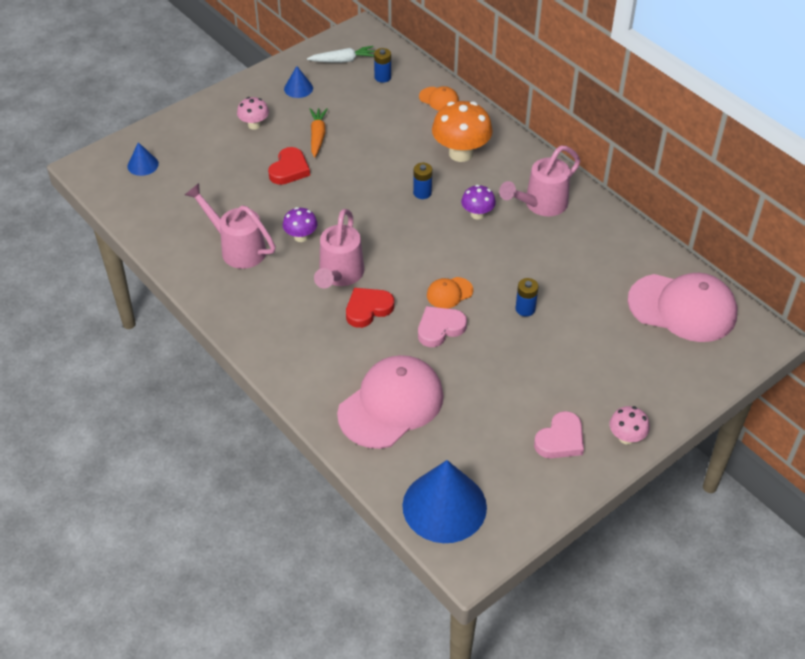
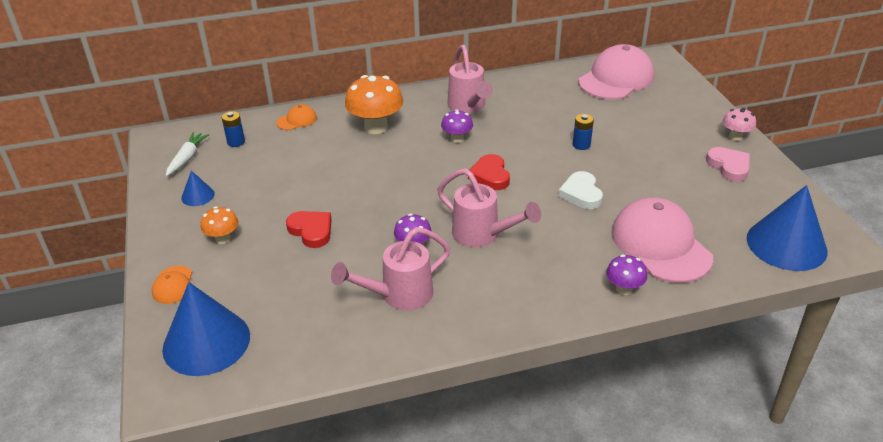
camera: 65 degrees left, 10 degrees down
blue cone [127,142,159,176] -> blue cone [162,282,250,376], size x2.16
pink mushroom [237,97,269,130] -> orange mushroom [201,206,238,244]
orange carrot [310,108,328,158] -> none
red heart [346,288,394,328] -> red heart moved to [468,154,510,190]
blue battery [413,163,432,199] -> none
pink heart [418,306,467,347] -> white heart [558,171,603,209]
orange cap [427,277,473,309] -> orange cap moved to [152,266,192,304]
none -> purple mushroom [606,254,647,295]

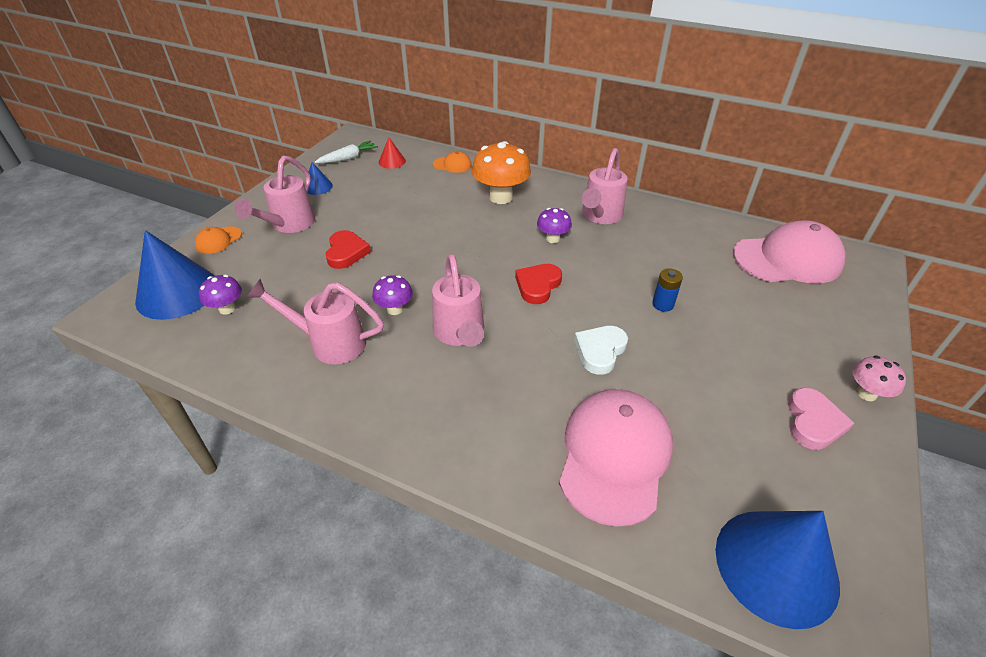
camera: 40 degrees right, 5 degrees up
orange mushroom [201,206,238,244] -> pink watering can [234,156,315,233]
blue battery [222,111,245,147] -> red cone [379,137,406,169]
purple mushroom [606,254,647,295] -> purple mushroom moved to [199,275,242,315]

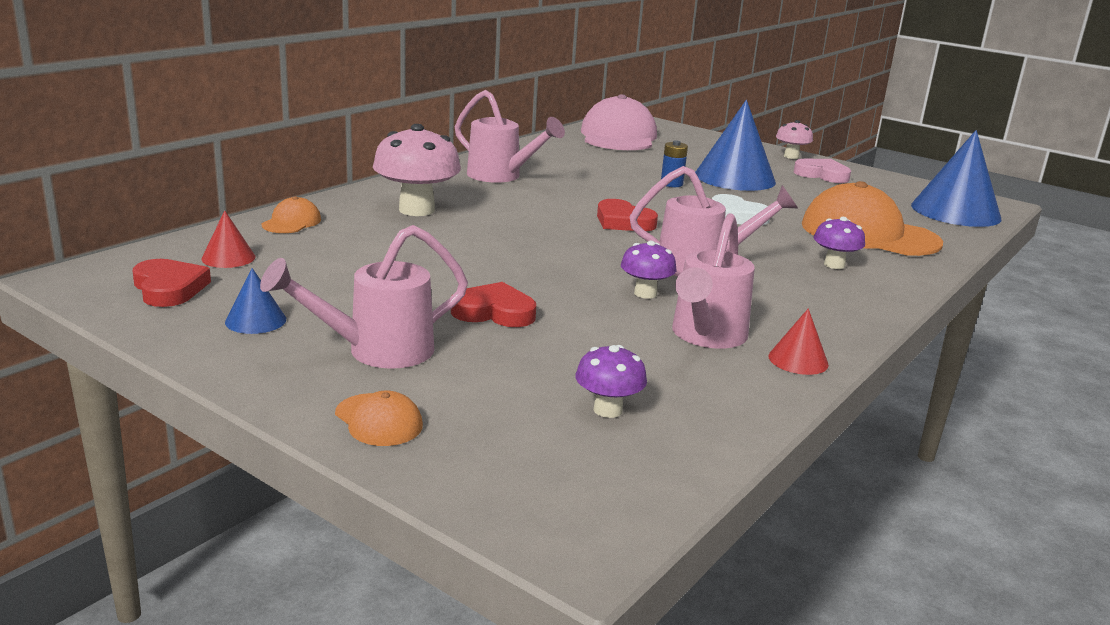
camera: 80 degrees left, 20 degrees down
blue cone [135,230,214,320] -> blue cone moved to [695,100,776,191]
pink watering can [234,156,315,233] -> pink watering can turned 120 degrees clockwise [260,225,468,369]
white carrot [315,140,378,164] -> red heart [133,259,211,307]
orange mushroom [472,141,531,204] -> pink mushroom [373,124,461,216]
purple mushroom [537,208,572,243] -> purple mushroom moved to [813,217,865,269]
pink cap [559,389,673,527] -> orange cap [802,181,943,256]
none -> red cone [768,308,829,375]

